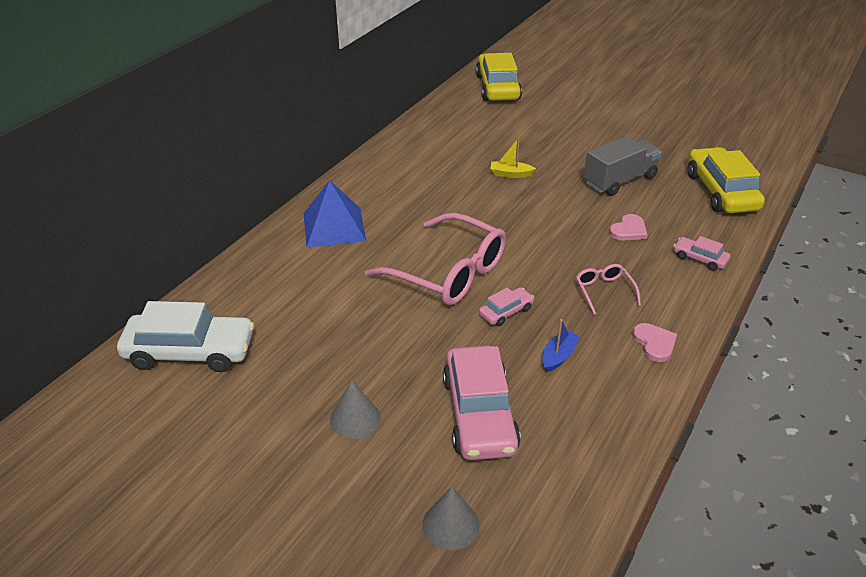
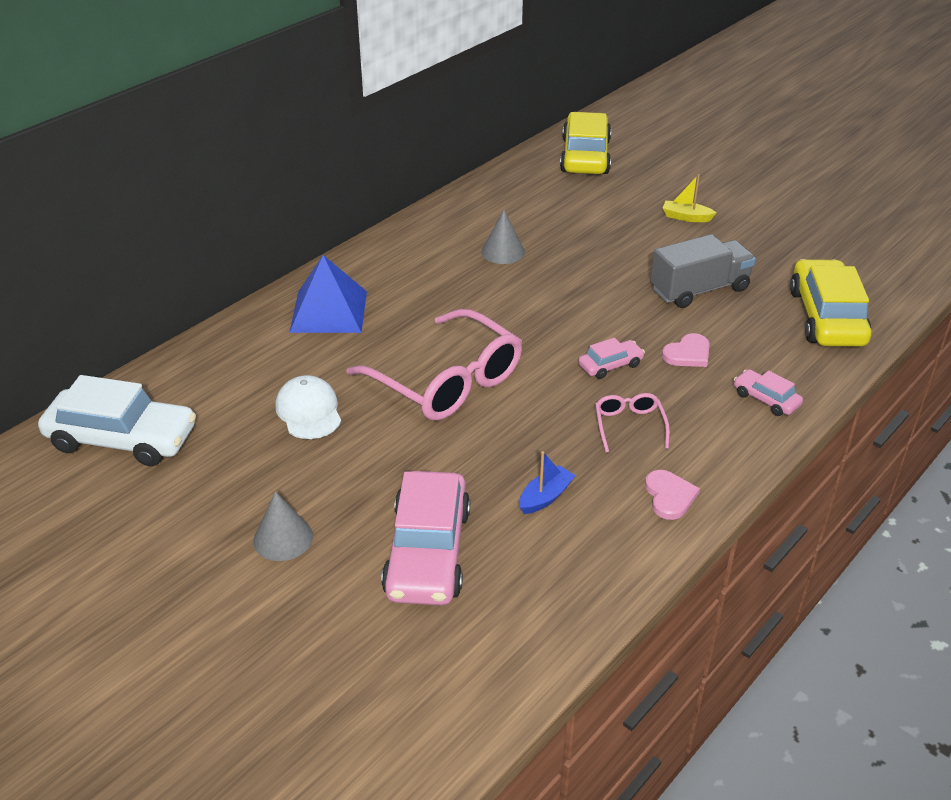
camera: 10 degrees right, 0 degrees up
grey cone [423,487,479,550] -> grey cone moved to [481,210,525,264]
pink car [479,287,534,326] -> pink car moved to [578,338,645,379]
yellow boat [490,138,536,178] -> yellow boat moved to [663,174,716,222]
none -> white cap [275,375,341,439]

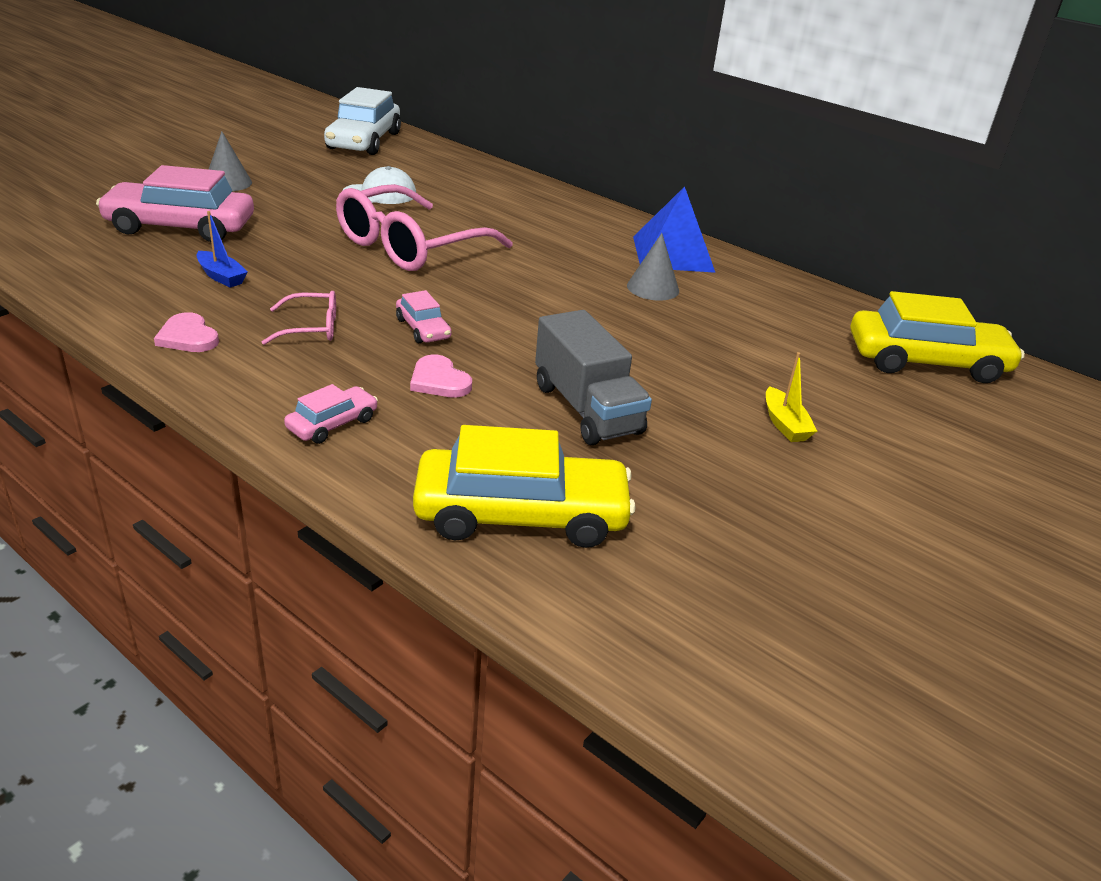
camera: 85 degrees right, 5 degrees down
blue pyramid [289,255,367,333] -> blue pyramid moved to [633,186,716,273]
pink heart [645,470,700,520] -> pink heart turned 60 degrees clockwise [154,312,219,352]
yellow boat [663,174,716,222] -> yellow boat turned 150 degrees clockwise [766,352,817,442]

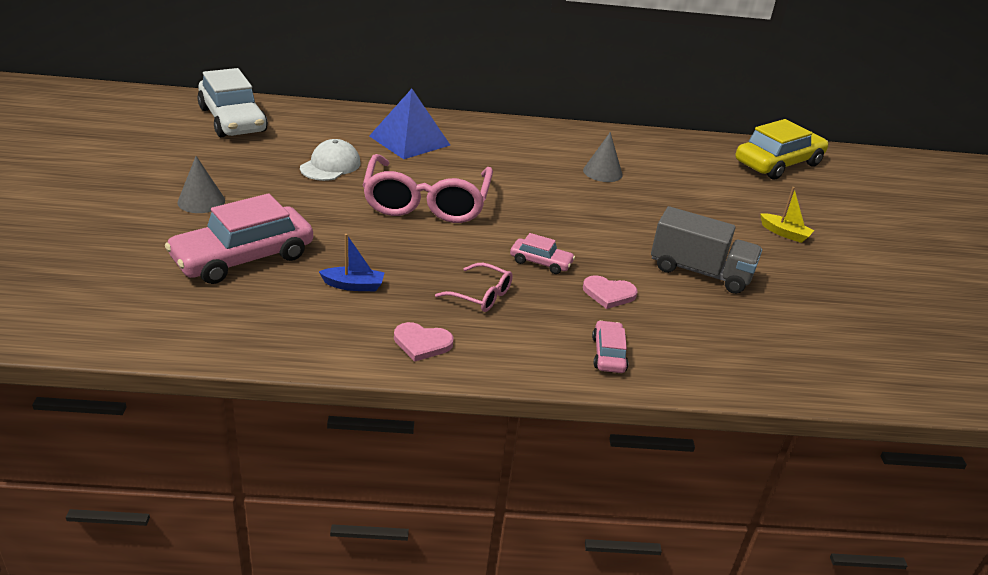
camera: 40 degrees left, 0 degrees up
pink glasses [262,291,336,345] -> pink glasses turned 75 degrees clockwise [435,263,513,312]
yellow car [413,425,636,548] -> none
blue pyramid [633,186,716,273] -> blue pyramid moved to [369,89,450,159]

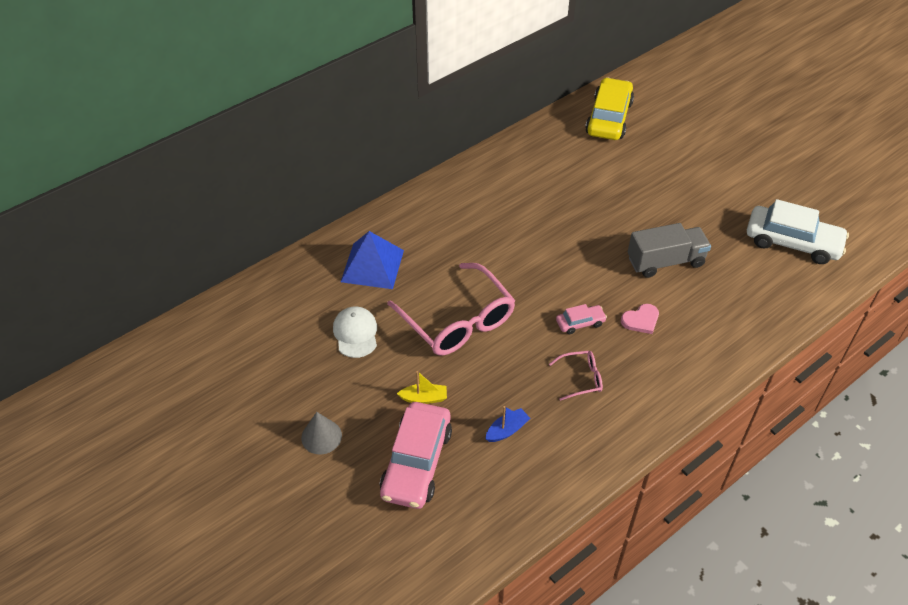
camera: 35 degrees left, 15 degrees up
white car [197,68,268,137] -> white car moved to [747,199,849,264]
pink heart [394,322,454,362] -> none
grey cone [583,132,622,182] -> none
pink car [592,320,629,373] -> none
yellow boat [760,187,814,243] -> yellow boat moved to [397,371,447,404]

